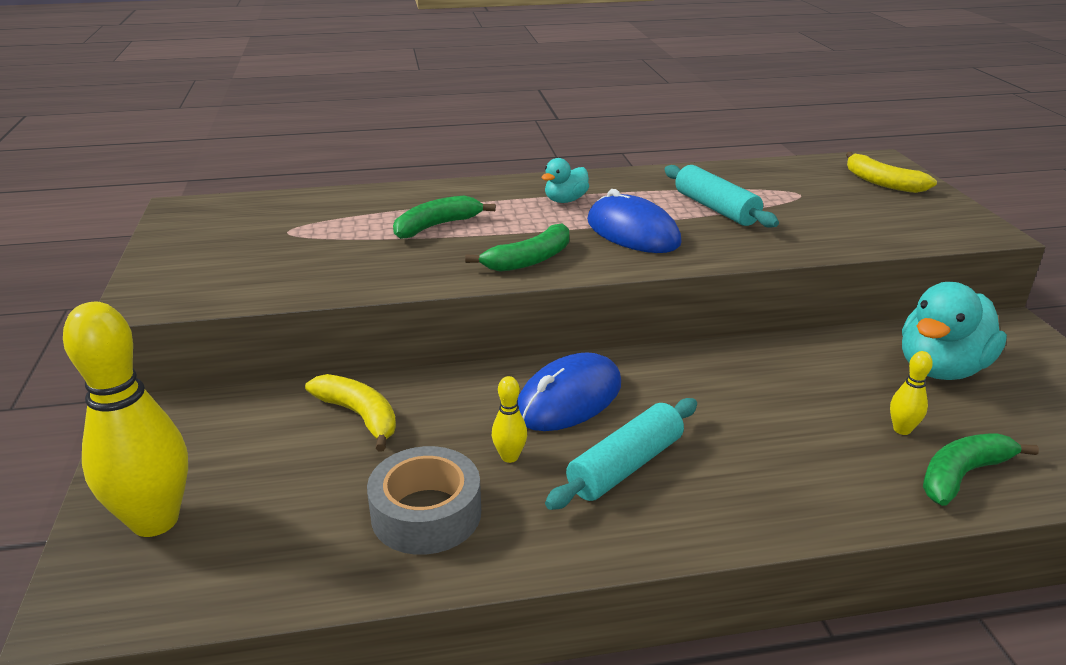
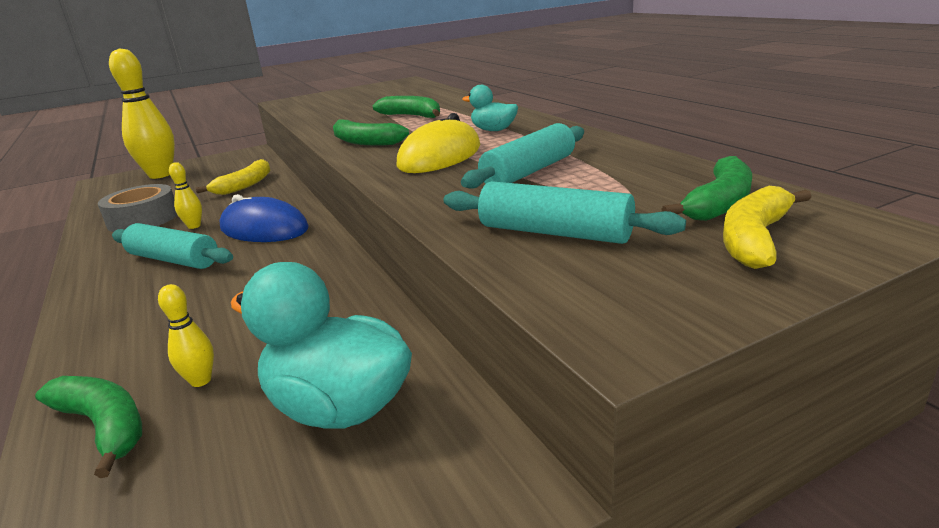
camera: 75 degrees right, 5 degrees down
blue mouse [587,189,682,253] -> yellow mouse [396,113,481,173]
none -> turquoise rolling pin [444,181,686,244]
none -> green banana [661,156,752,221]

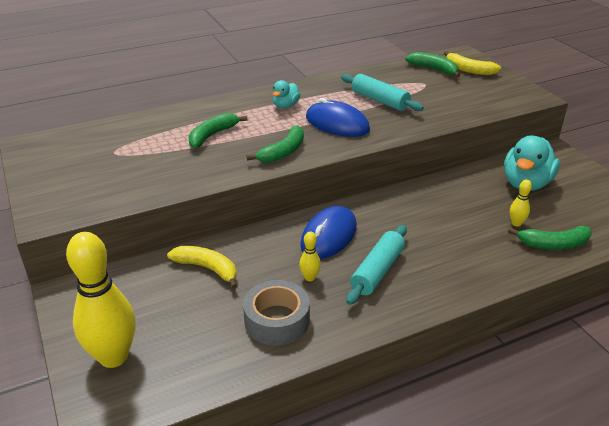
camera: 90 degrees left, 10 degrees up
green banana [35,376,142,478] -> green banana turned 135 degrees counterclockwise [508,226,592,249]
yellow mouse [396,113,481,173] -> blue mouse [306,98,370,137]
turquoise rolling pin [444,181,686,244] -> none

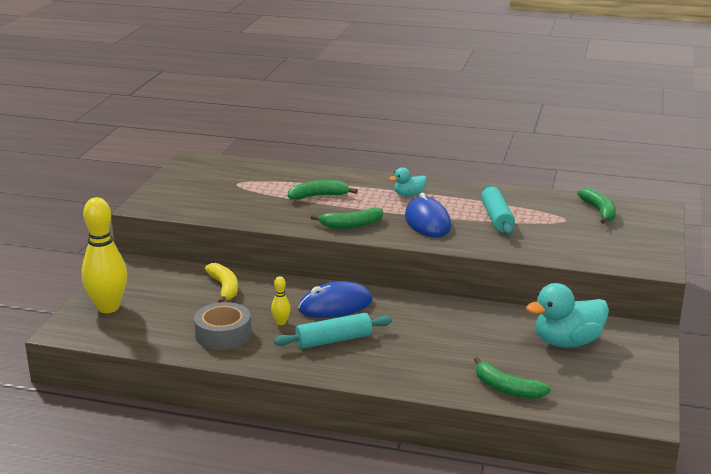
camera: 40 degrees right, 10 degrees down
yellow banana [444,51,501,75] -> none
yellow bowling pin [510,180,532,227] -> none

